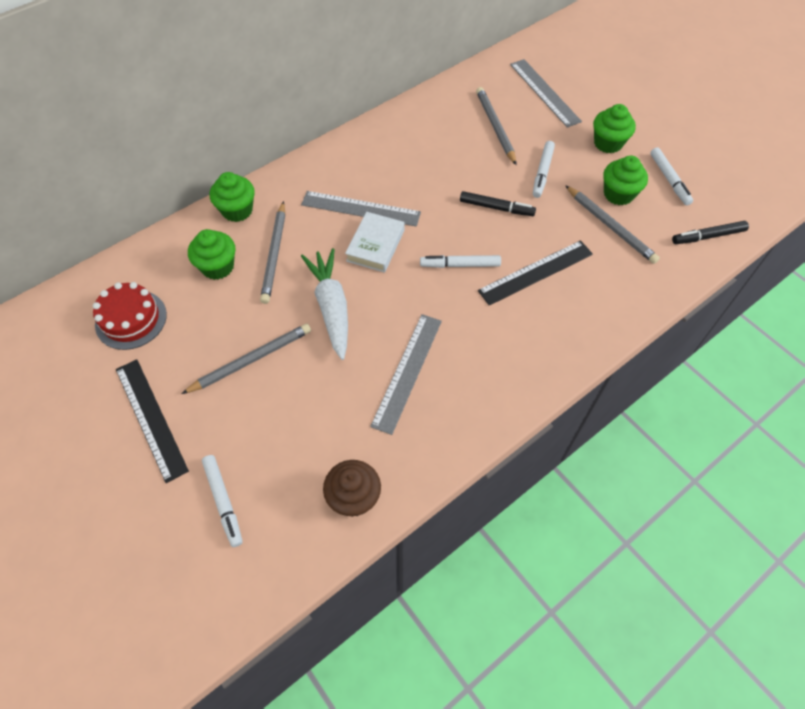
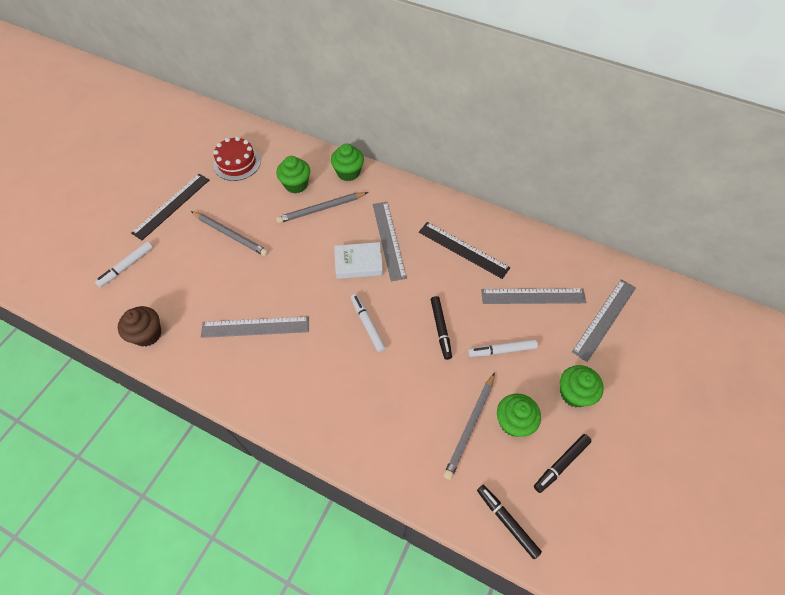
camera: 65 degrees right, 0 degrees up
white carrot [301,248,348,360] -> none
grey pencil [476,87,517,165] -> grey ruler [481,288,586,304]
black ruler [478,240,593,305] -> black ruler moved to [419,222,510,279]
white marker [650,147,693,205] -> black marker [534,434,591,493]

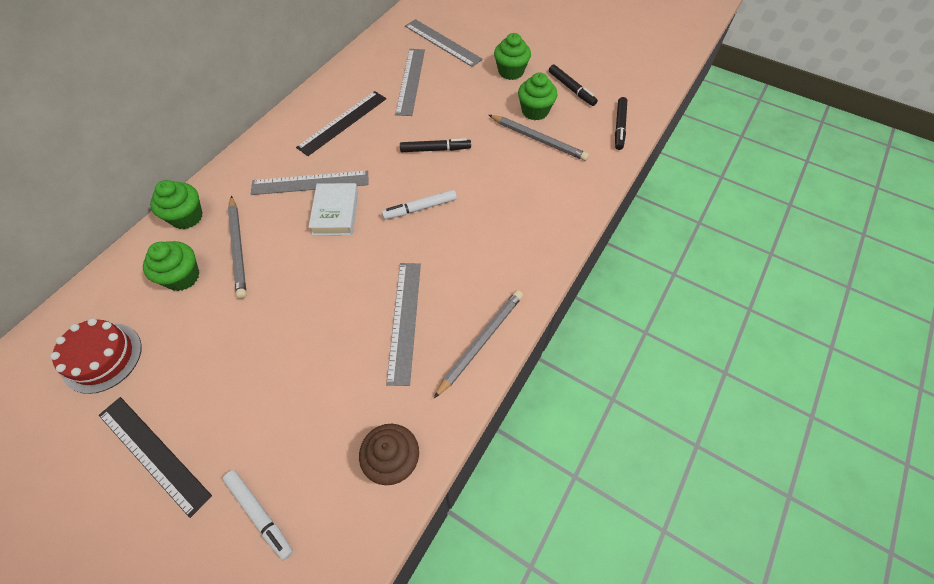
camera: 85 degrees left, 0 degrees up
grey pencil [191,211,269,256] -> grey pencil moved to [434,290,523,398]
white marker [468,339,538,357] -> none
black marker [477,485,542,559] -> black marker turned 45 degrees counterclockwise [615,97,627,150]

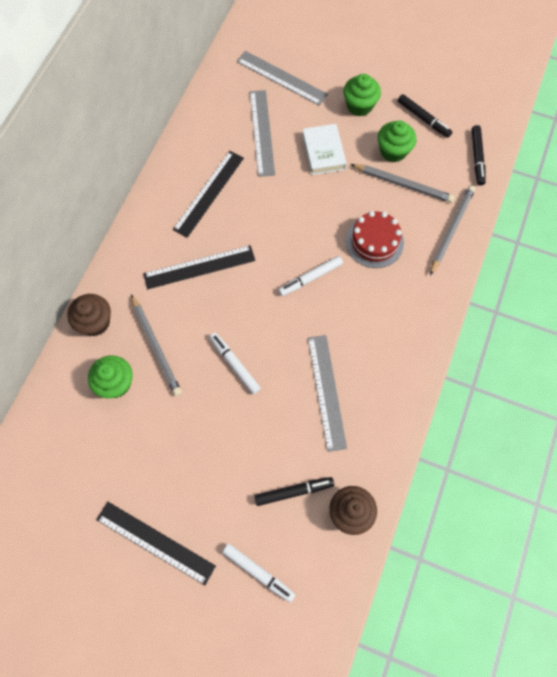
camera: 10 degrees left, 10 degrees up
red cake [50,318,142,394] -> red cake moved to [346,211,404,268]
green cupcake [150,180,203,229] -> brown cupcake [67,294,111,336]
grey ruler [251,171,369,195] -> black ruler [143,245,255,289]
white book [308,183,358,235] -> white book moved to [302,124,347,175]
black marker [400,138,471,152] -> black marker moved to [254,477,334,506]
grey pencil [434,290,523,398] -> grey pencil moved to [430,185,475,275]
none -> white marker [209,333,261,394]

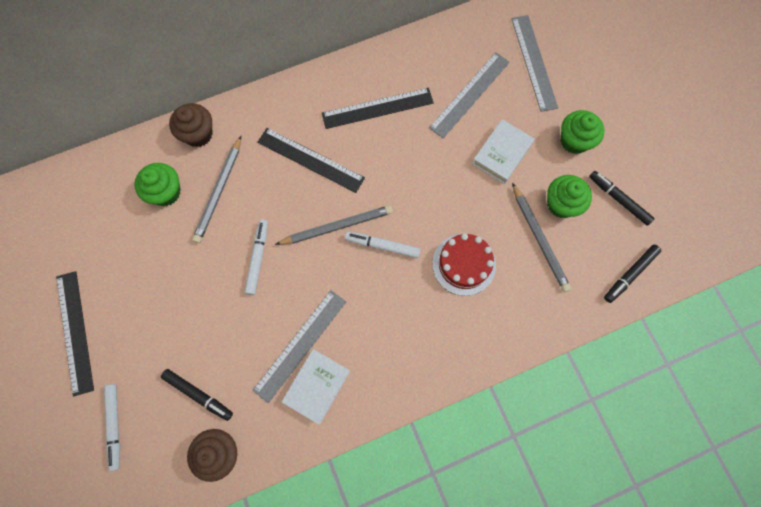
camera: 45 degrees right, 5 degrees up
black marker [398,94,452,138] -> black marker turned 135 degrees clockwise [589,171,655,226]
grey pencil [430,185,475,275] -> grey pencil moved to [275,205,393,245]
none -> white book [282,349,350,424]

